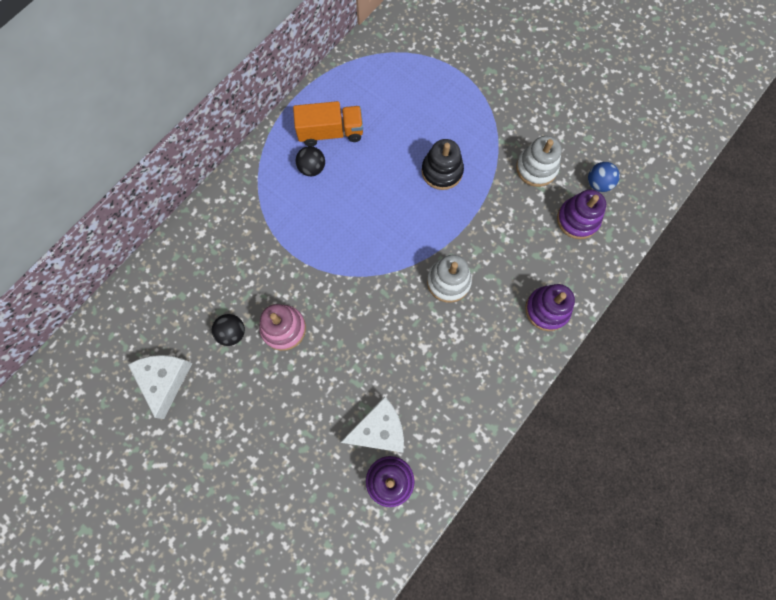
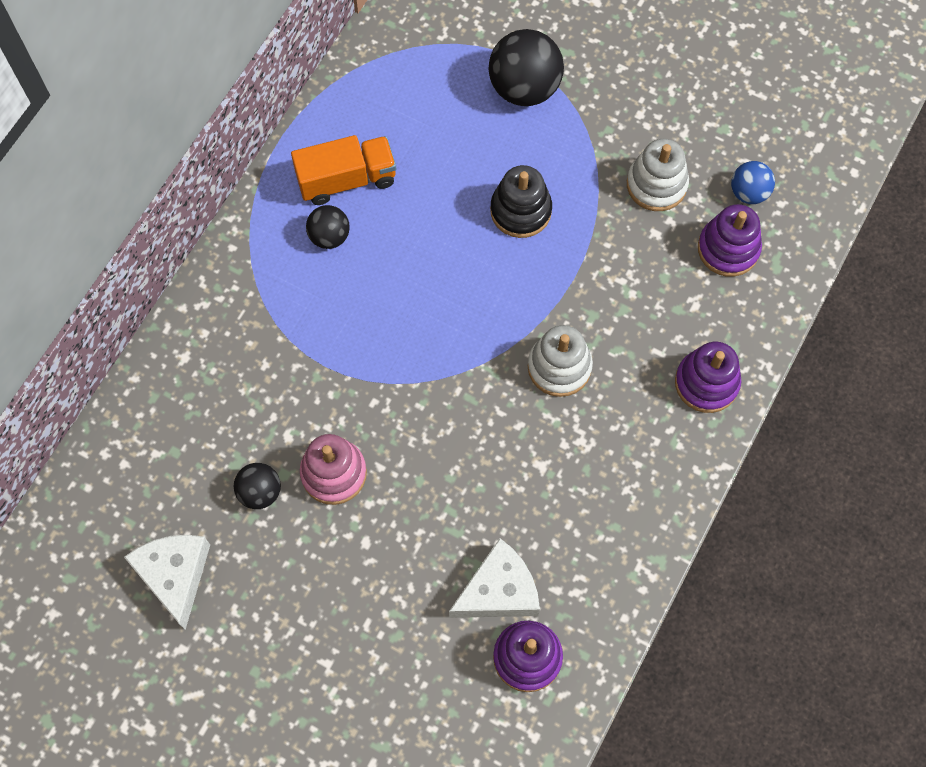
camera: 10 degrees left, 5 degrees down
none -> black ball [489,29,564,106]

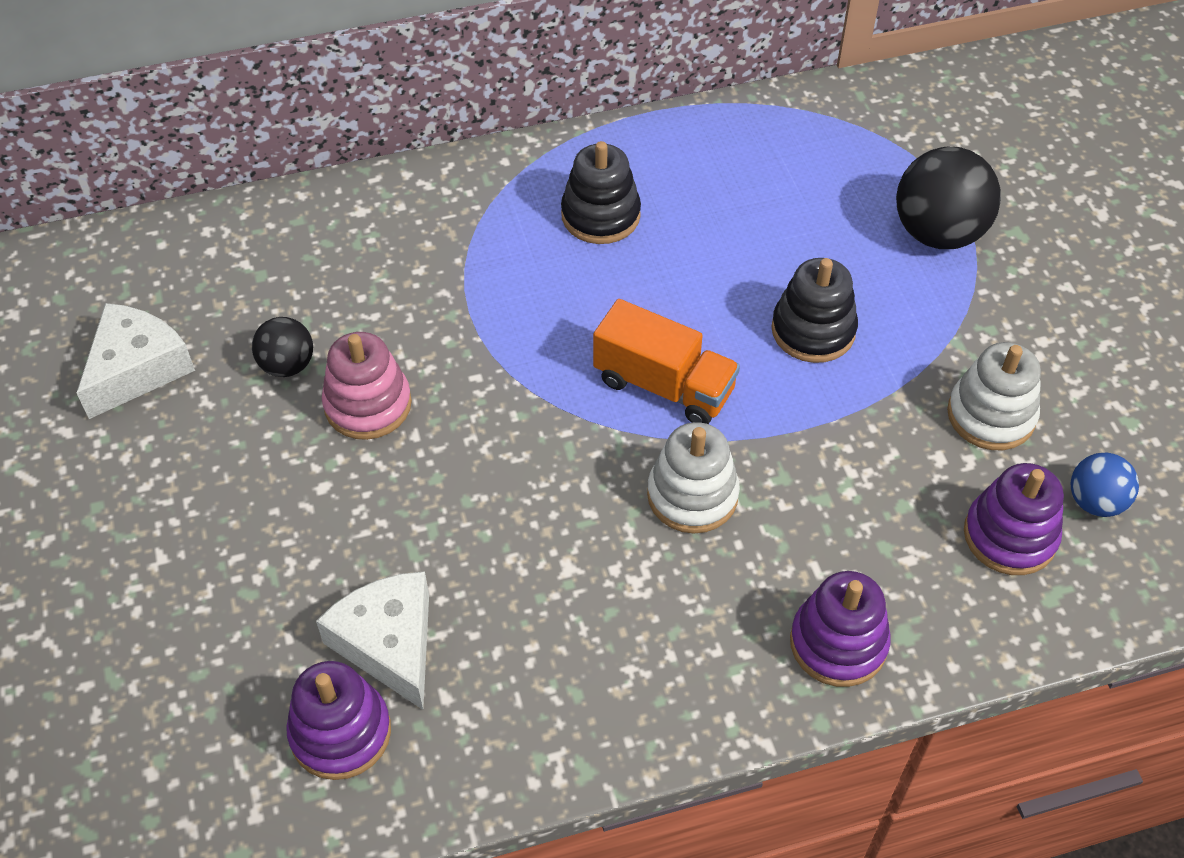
camera: 45 degrees right, 15 degrees down
orange truck [291,135,396,205] -> orange truck moved to [593,299,740,424]
black ball [306,205,350,249] -> black stacking toy [561,141,641,244]
white cheese [449,538,540,618] -> white cheese turned 135 degrees counterclockwise [316,571,429,710]

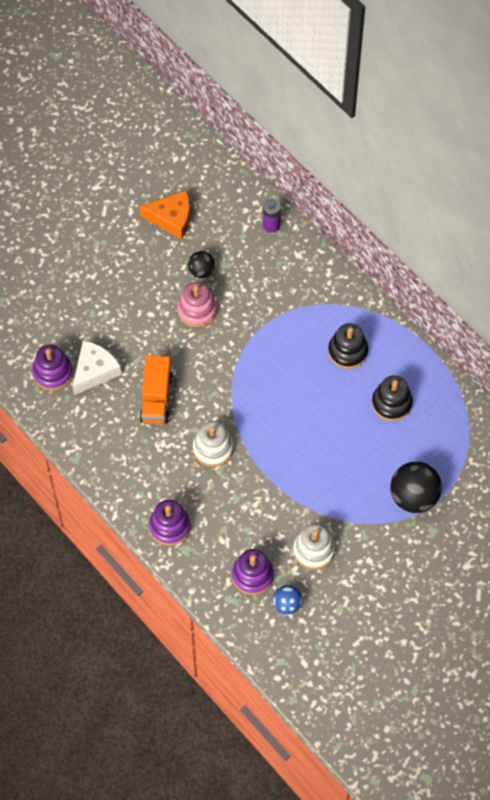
camera: 65 degrees right, 10 degrees up
white cheese [77,303,195,419] -> orange cheese [139,190,190,239]
orange truck [593,299,740,424] -> orange truck moved to [140,355,173,424]
black stacking toy [771,258,858,363] -> black stacking toy moved to [372,375,413,421]
none -> purple battery [263,199,281,233]

